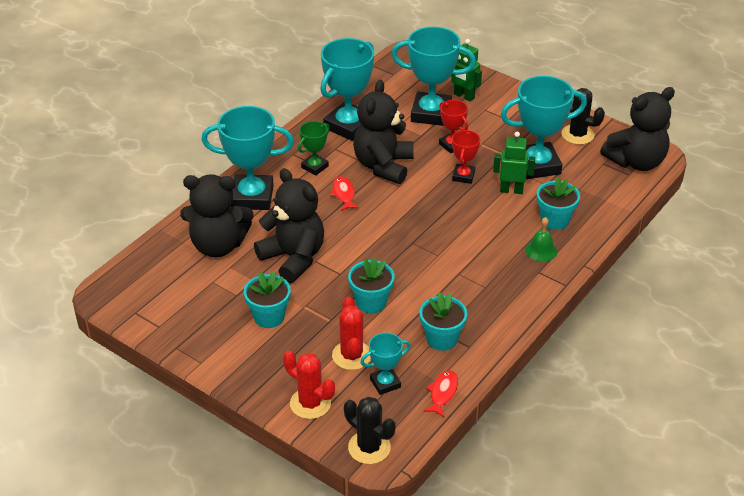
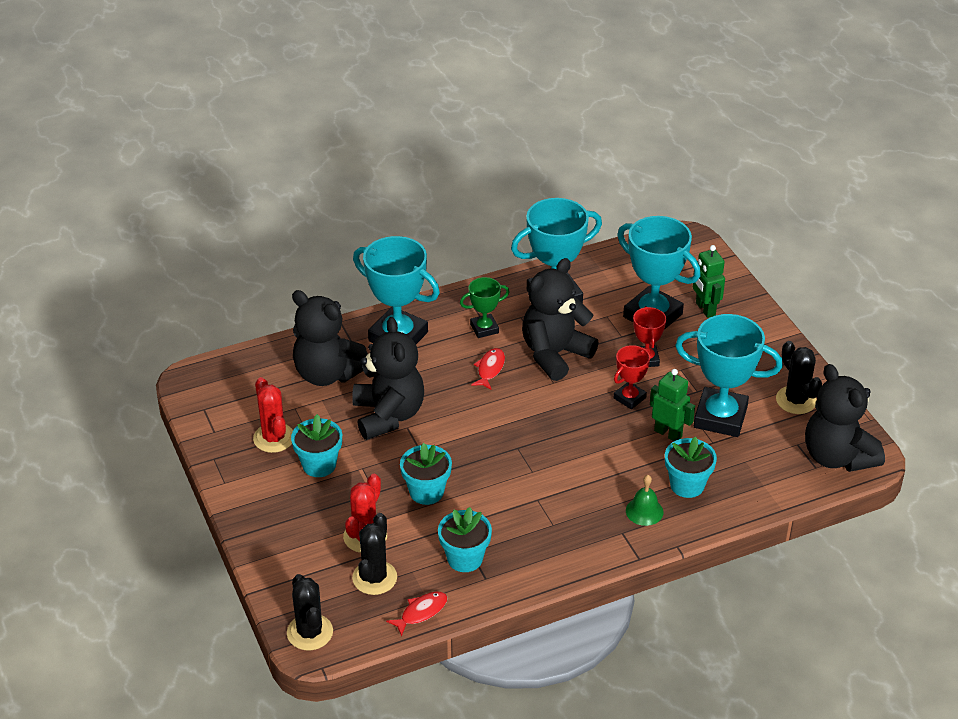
camera: 30 degrees right, 0 degrees up
red cactus [283,351,335,419] -> red cactus moved to [253,377,293,453]
turquoise trophy [360,333,411,395] -> black cactus [352,513,397,595]
black teddy bear [600,87,675,171] -> black teddy bear turned 60 degrees clockwise [805,364,885,472]

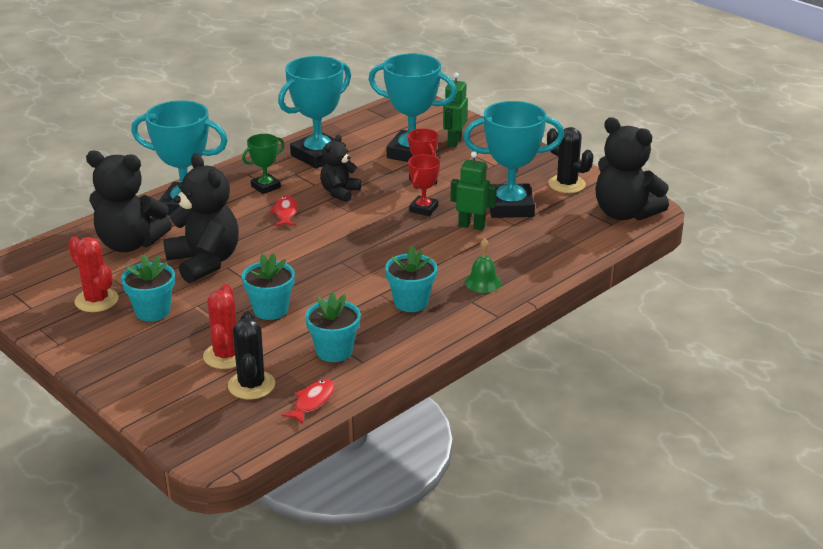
camera: 20 degrees left, 10 degrees down
black cactus [287,574,333,650] -> none
black teddy bear [522,258,599,381] -> black teddy bear [320,134,362,202], size x0.58
turquoise flower pot [665,437,717,498] -> turquoise flower pot moved to [385,246,437,312]
green robot [693,245,725,318] -> green robot turned 60 degrees clockwise [443,73,468,147]

